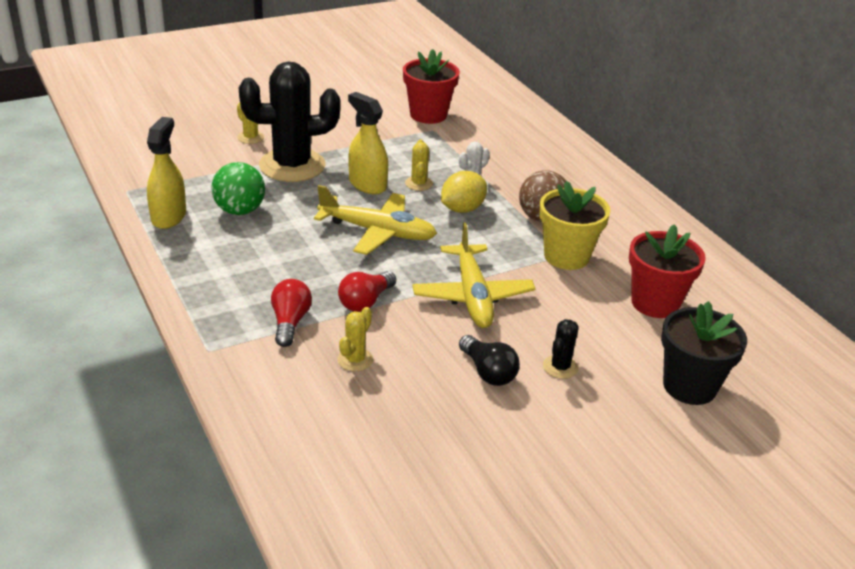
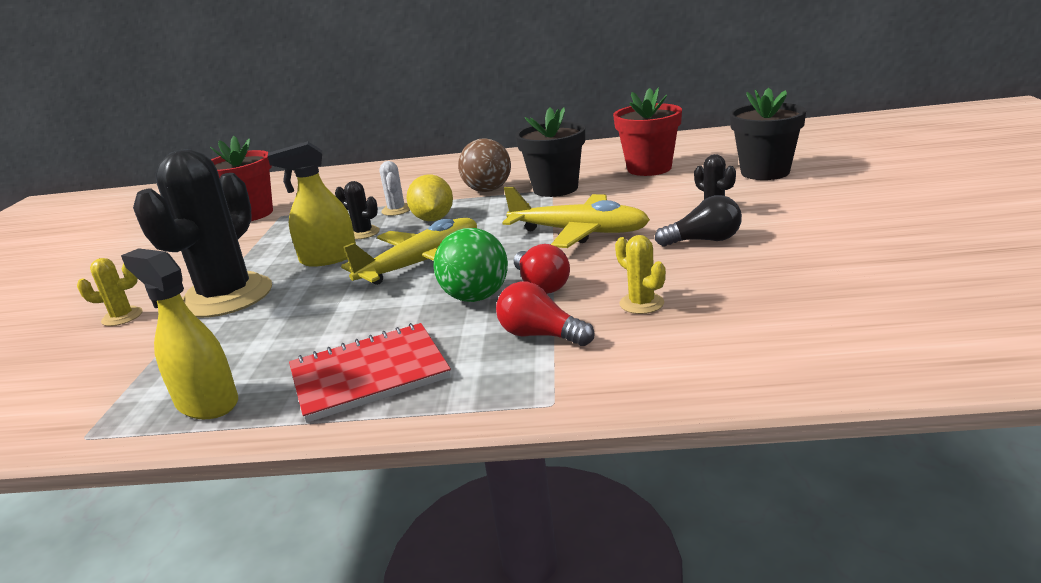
camera: 55 degrees left, 10 degrees down
green ball [211,162,265,215] -> green ball moved to [434,228,508,302]
yellow cactus [405,139,433,191] -> black cactus [335,181,380,239]
yellow flower pot [539,181,610,270] -> black flower pot [515,107,585,197]
none -> red notebook [289,323,451,423]

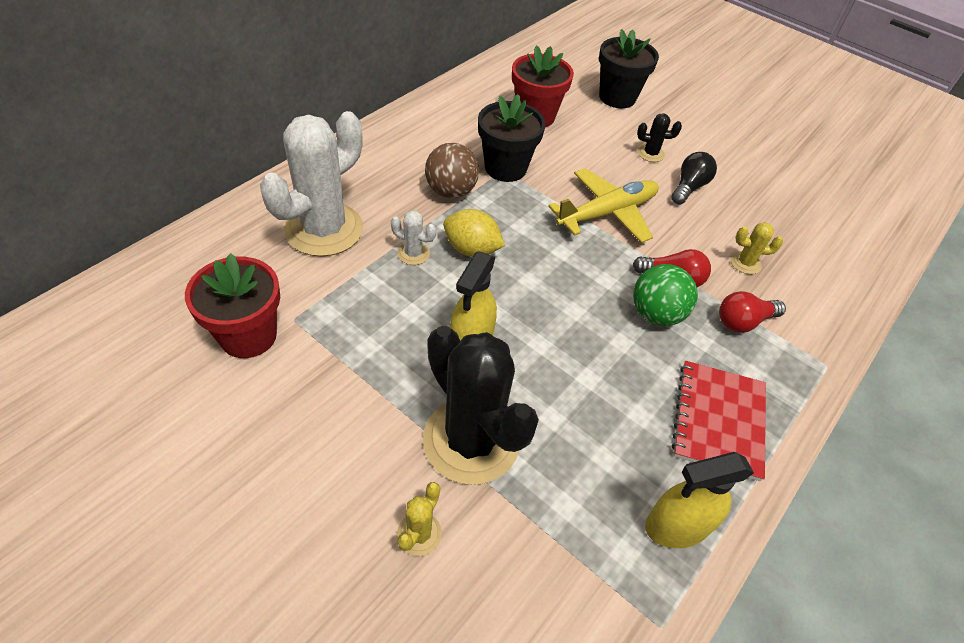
camera: 60 degrees left, 25 degrees up
black cactus [335,181,380,239] -> none
yellow plane [341,218,477,285] -> none
none -> white cactus [260,111,363,256]

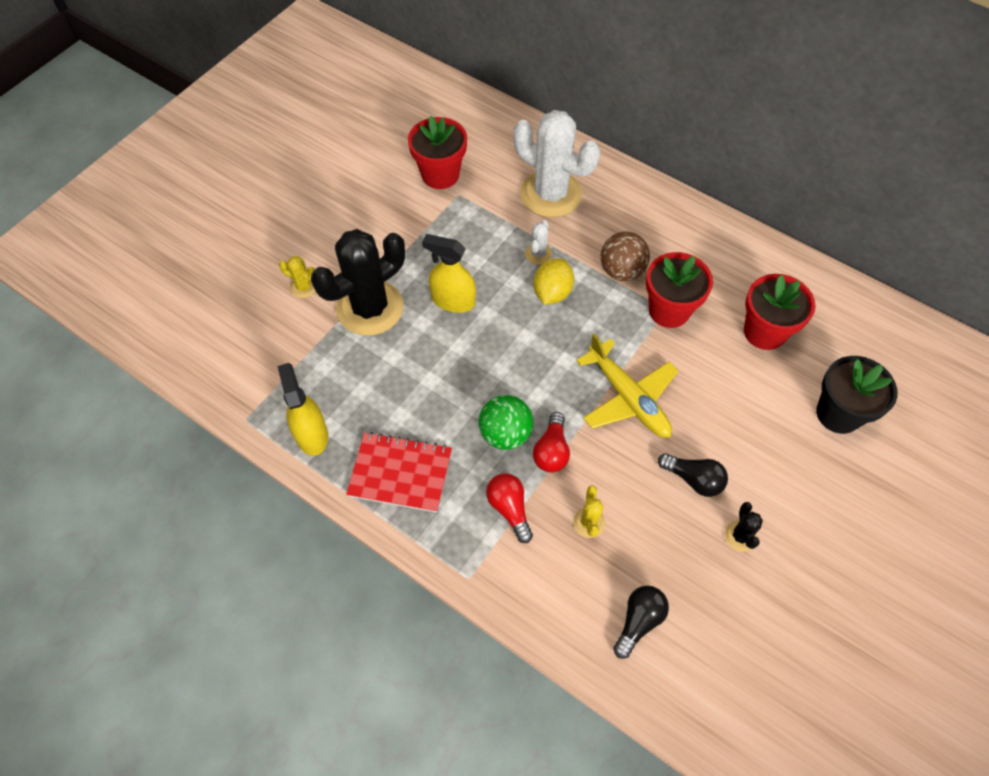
camera: 90 degrees right, 10 degrees up
black flower pot [478,94,546,182] -> red flower pot [646,252,713,328]
black cactus [637,113,682,162] -> black cactus moved to [724,502,763,552]
none -> black light bulb [613,586,669,659]

